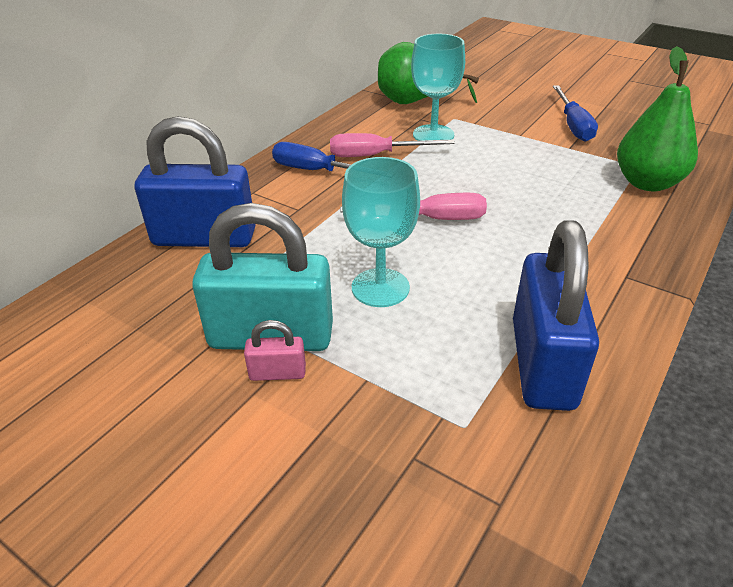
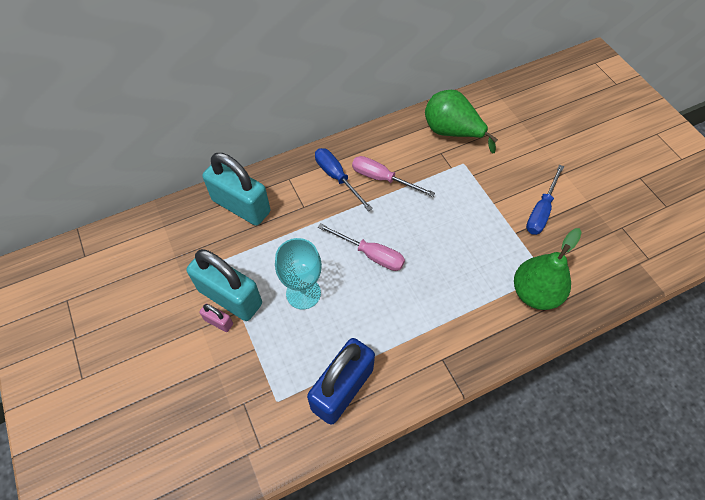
camera: 30 degrees right, 20 degrees up
blue padlock [135,116,256,247] -> turquoise padlock [203,153,270,226]
turquoise goblet [411,34,465,141] -> none

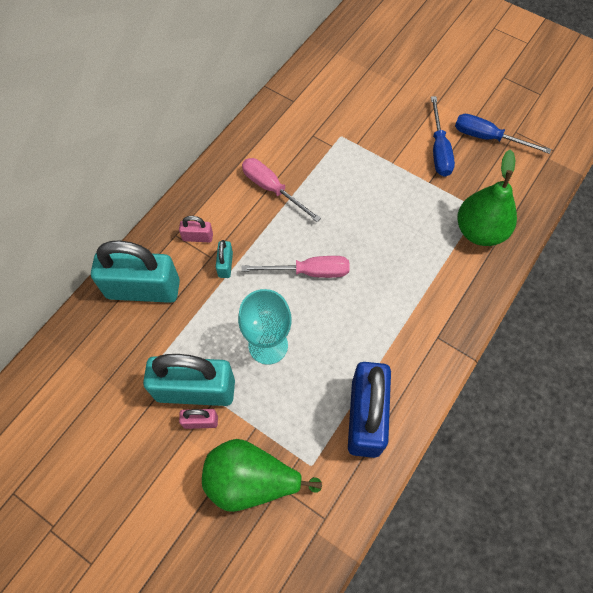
camera: 30 degrees left, 5 degrees up
blue screwdriver [315,148,373,211] -> blue screwdriver moved to [455,114,551,154]
pink screwdriver [352,156,435,197] -> pink screwdriver turned 45 degrees clockwise [242,158,321,222]
green pear [425,90,498,154] -> green pear moved to [202,439,322,512]
none -> pink padlock [179,216,213,242]
none -> turquoise padlock [216,240,233,278]

